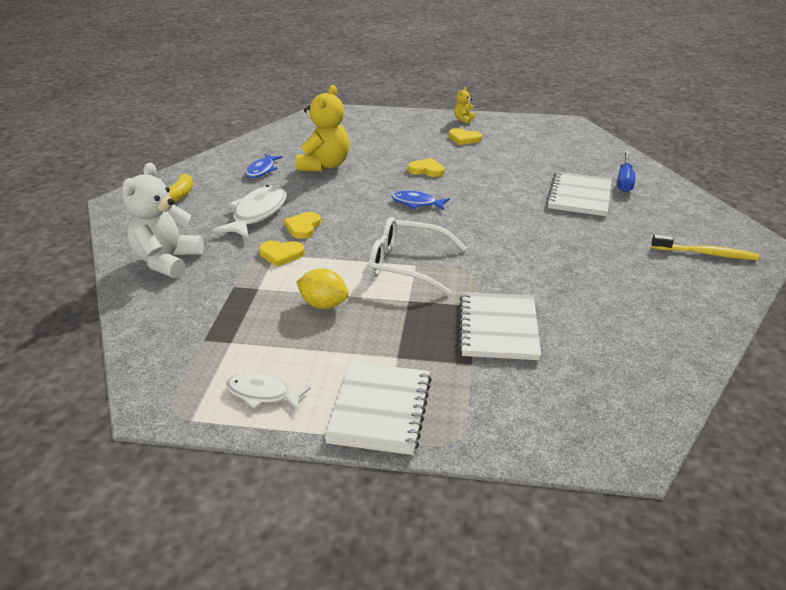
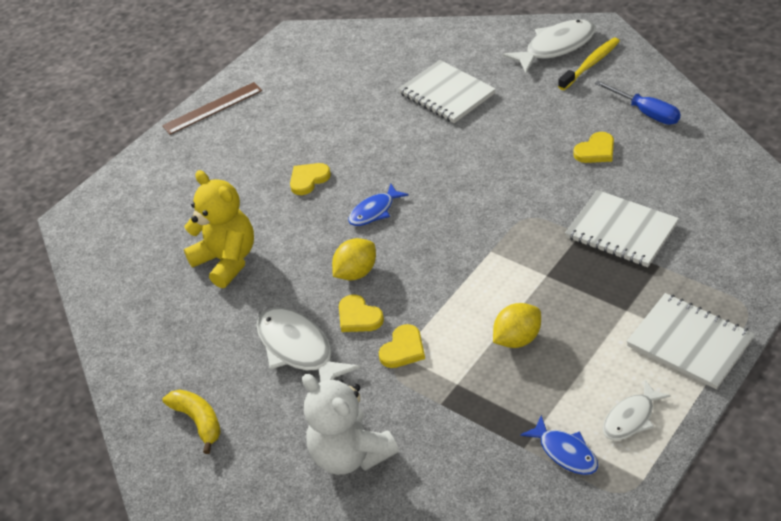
camera: 55 degrees left, 10 degrees up
blue fish [245,154,283,178] -> blue fish moved to [520,415,598,475]
white glasses [369,217,466,295] -> none
yellow heart [448,128,482,145] -> yellow heart moved to [573,132,614,163]
yellow teddy bear [454,87,475,124] -> brown ruler [162,82,262,135]
blue screwdriver [617,151,635,192] -> blue screwdriver moved to [595,80,681,125]
none -> yellow lemon [332,238,376,280]
none -> white fish [503,19,596,73]

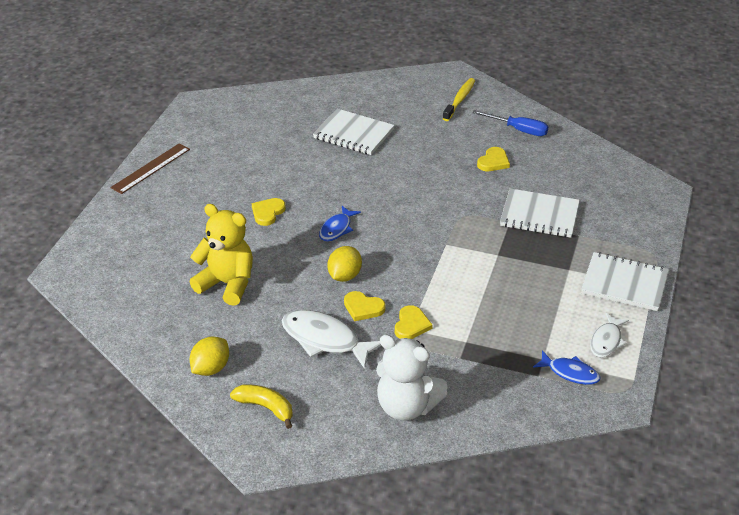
camera: 25 degrees left, 5 degrees down
yellow lemon [493,303,541,348] -> yellow lemon moved to [190,337,229,376]
white fish [503,19,596,73] -> none

